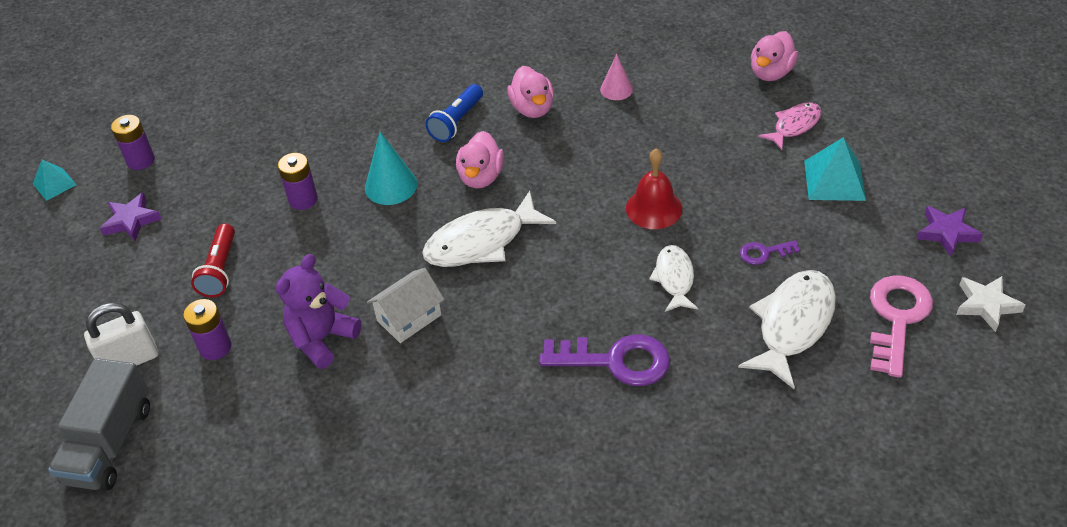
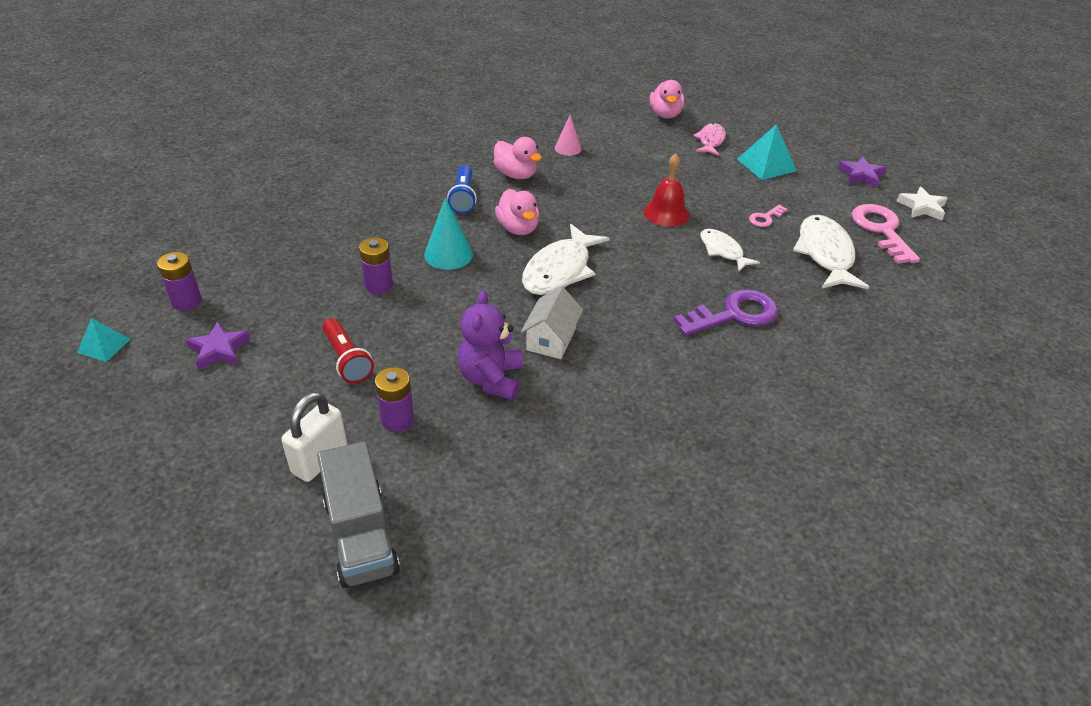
camera: 35 degrees left, 5 degrees down
purple key [740,240,800,265] -> pink key [749,204,788,227]

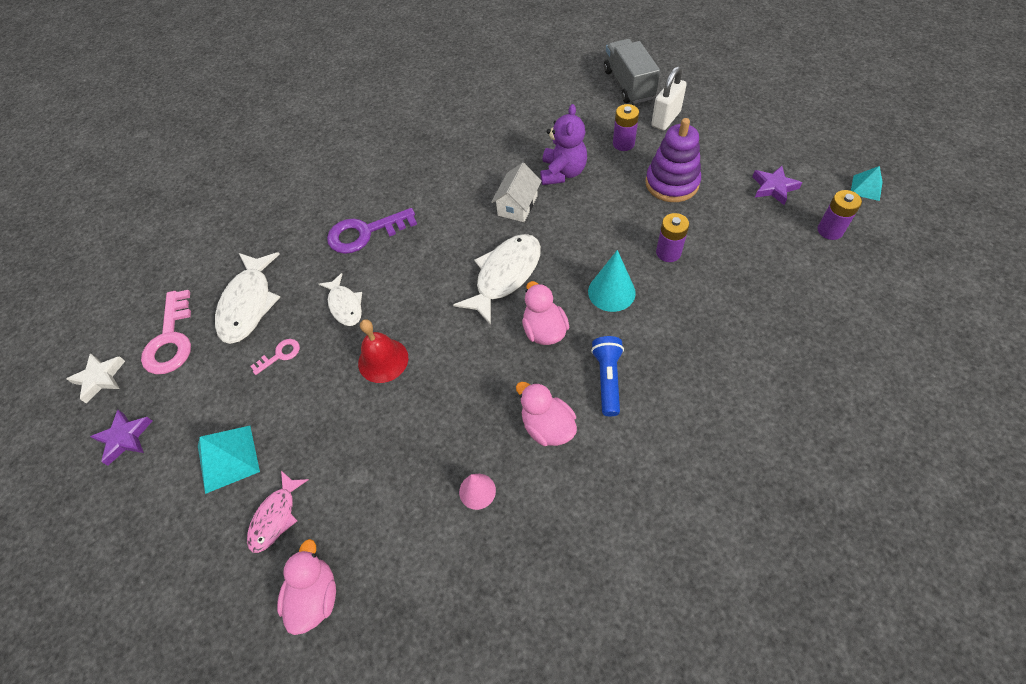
camera: 170 degrees left, 15 degrees up
red flashlight [322,318,374,383] -> purple stacking toy [645,118,701,202]

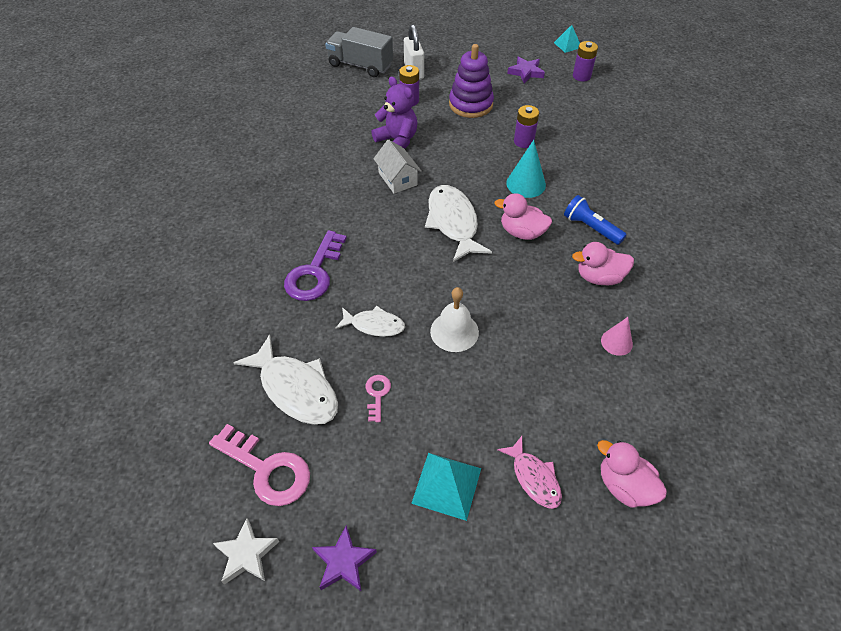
camera: 55 degrees left, 5 degrees down
red bell [358,319,408,383] -> white bell [430,287,479,352]

